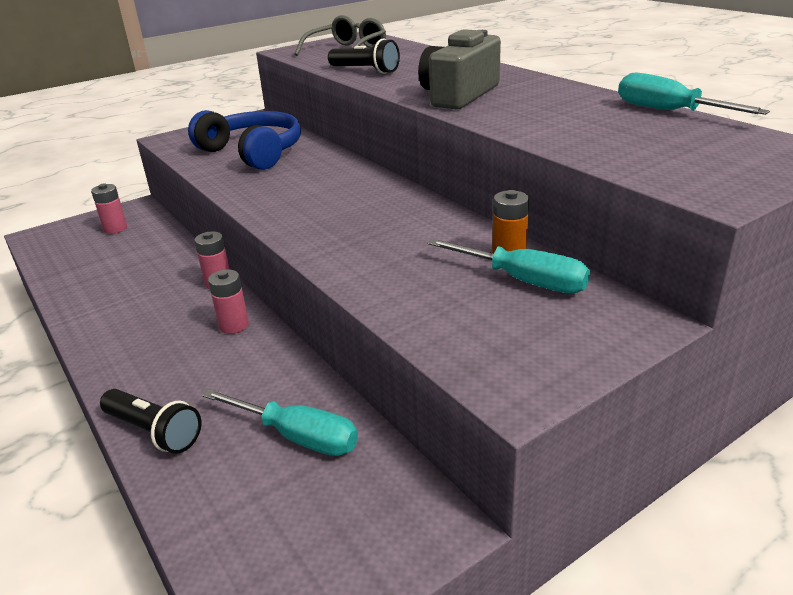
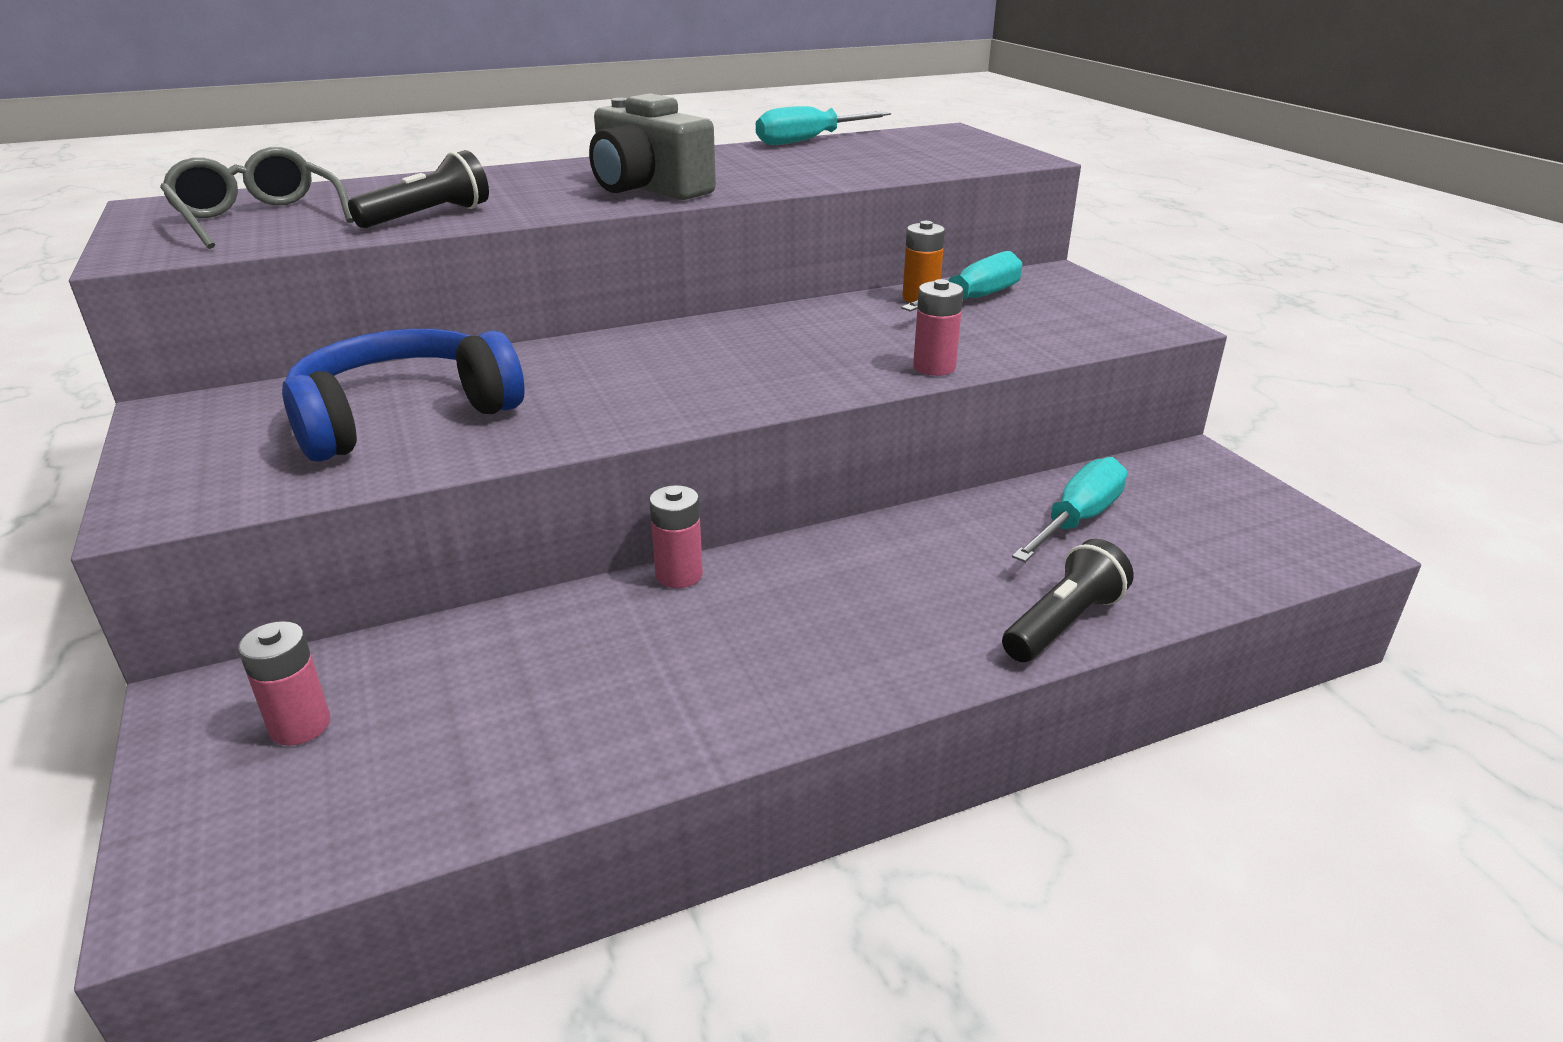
camera: 80 degrees left, 0 degrees up
pink battery [208,269,249,334] -> pink battery moved to [913,279,963,376]

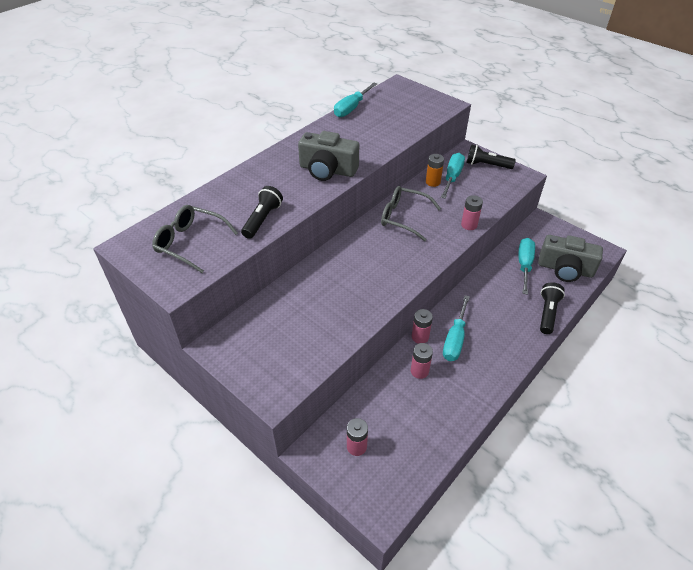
camera: 25 degrees left, 15 degrees up
blue headphones [282,329,525,462] -> none
none -> grey glasses [381,186,441,241]
none -> pink battery [411,343,433,379]
none -> turquoise screwdriver [443,295,470,361]
none -> black flashlight [466,145,516,169]
none -> grey camera [538,235,603,282]

